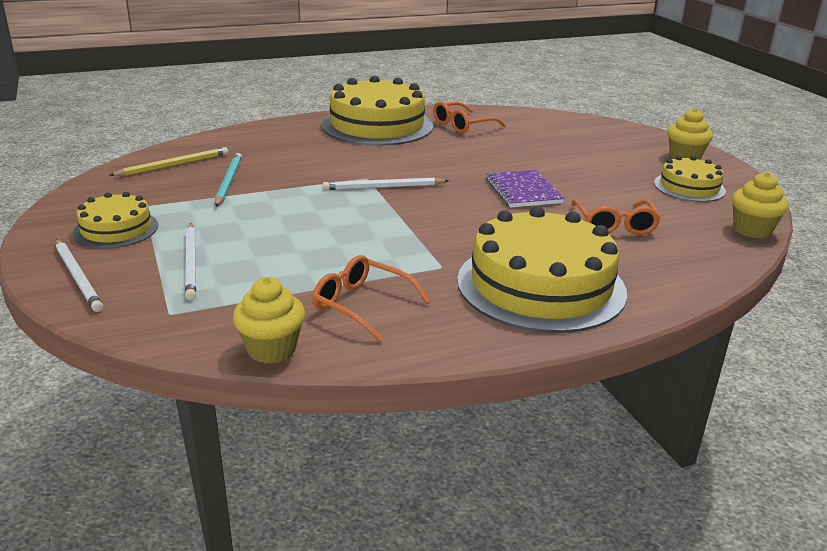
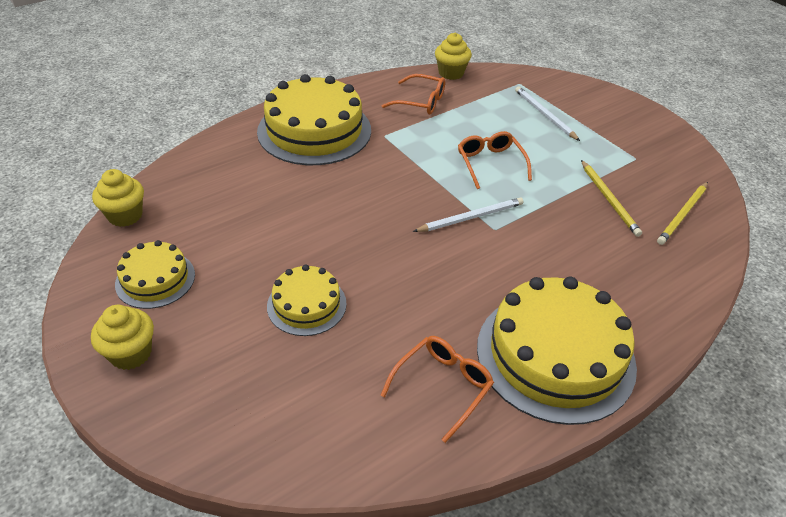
camera: 165 degrees right, 15 degrees up
white pencil [56,239,103,312] -> none
yellow cake [73,192,158,248] -> yellow cake moved to [267,265,347,336]
turquoise pencil [215,153,242,207] -> yellow pencil [581,160,642,237]
purple notebook [486,170,564,207] -> none
orange glasses [571,199,661,235] -> orange glasses moved to [458,131,532,189]

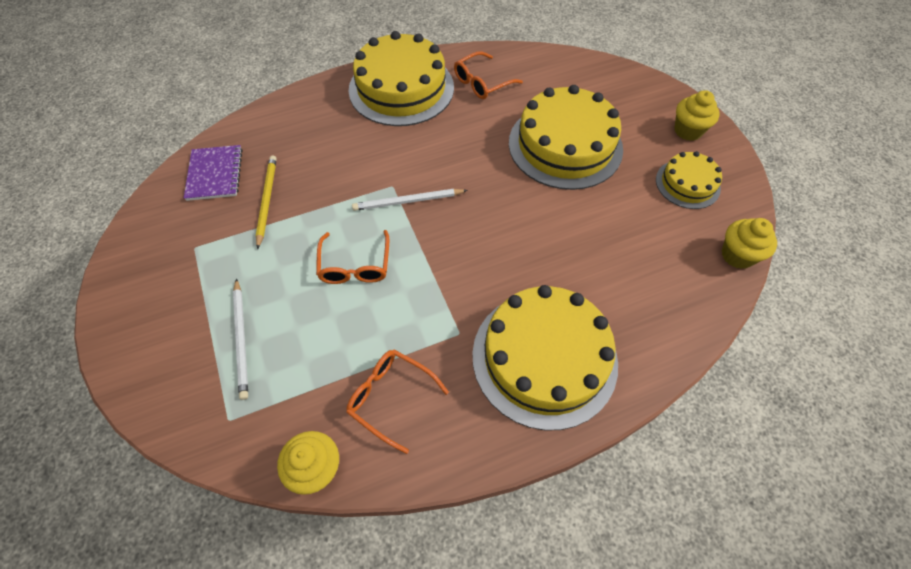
camera: 165 degrees left, 15 degrees up
yellow cake [267,265,347,336] -> yellow cake [509,85,623,190], size x1.89
yellow pencil [657,182,708,245] -> purple notebook [184,145,242,201]

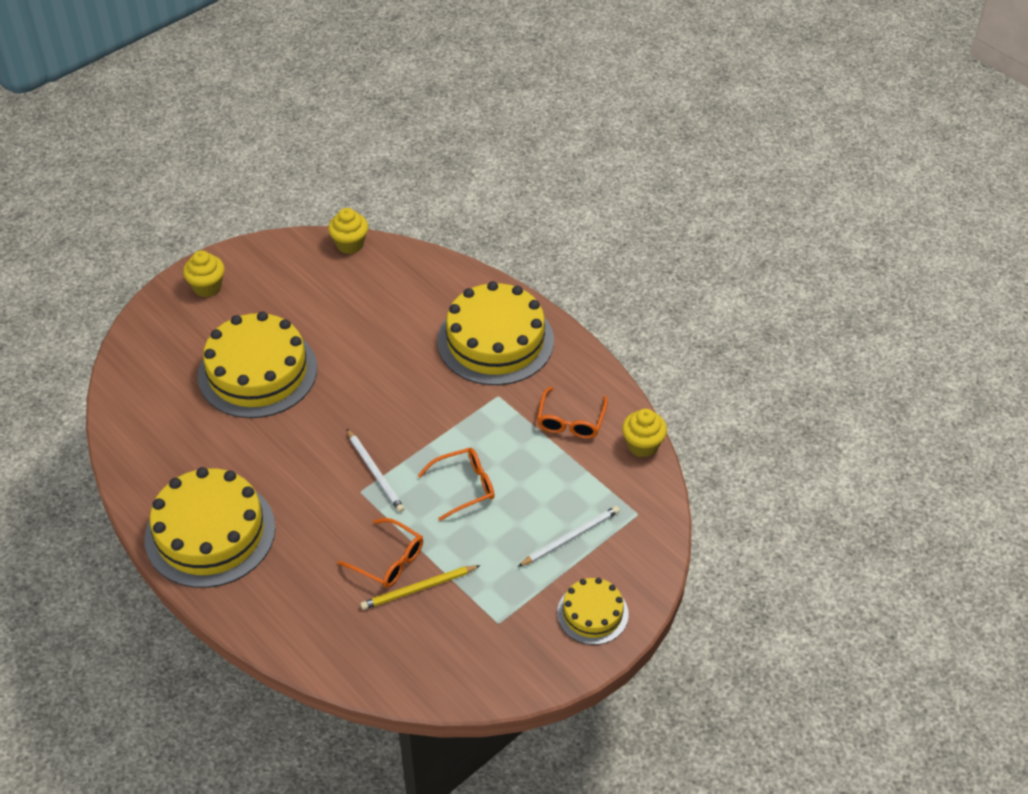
camera: 110 degrees left, 10 degrees down
purple notebook [184,145,242,201] -> none
orange glasses [454,51,523,99] -> orange glasses moved to [338,518,423,588]
yellow cake [656,151,722,209] -> yellow cake moved to [557,578,629,645]

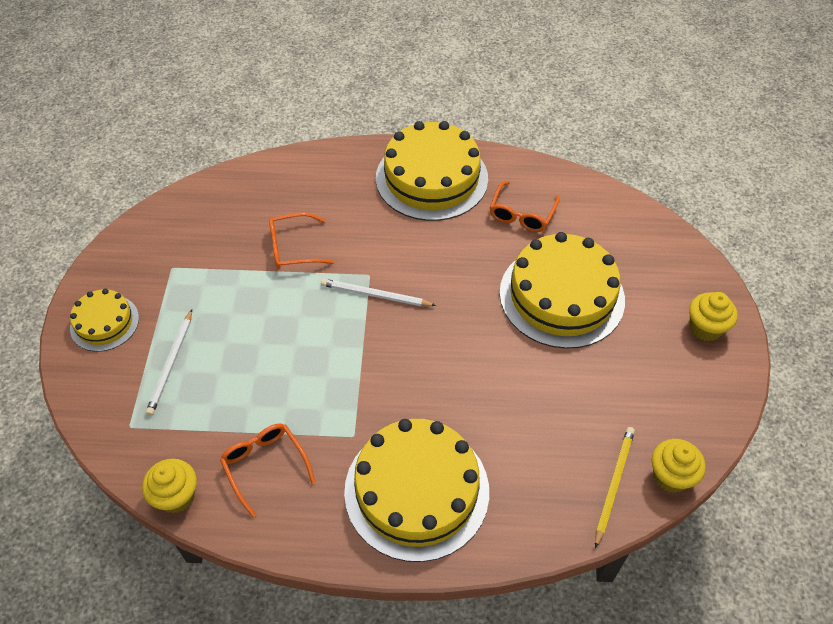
camera: 135 degrees right, 5 degrees up
yellow pencil [360,565,480,610] -> yellow pencil moved to [595,427,635,548]
orange glasses [418,448,495,521] -> orange glasses moved to [490,181,560,232]

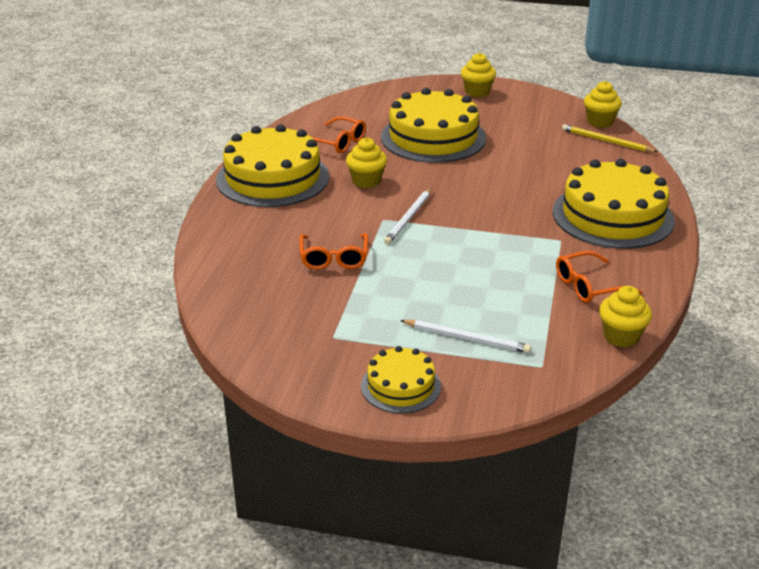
camera: 80 degrees left, 20 degrees down
none -> yellow cupcake [346,137,387,188]

